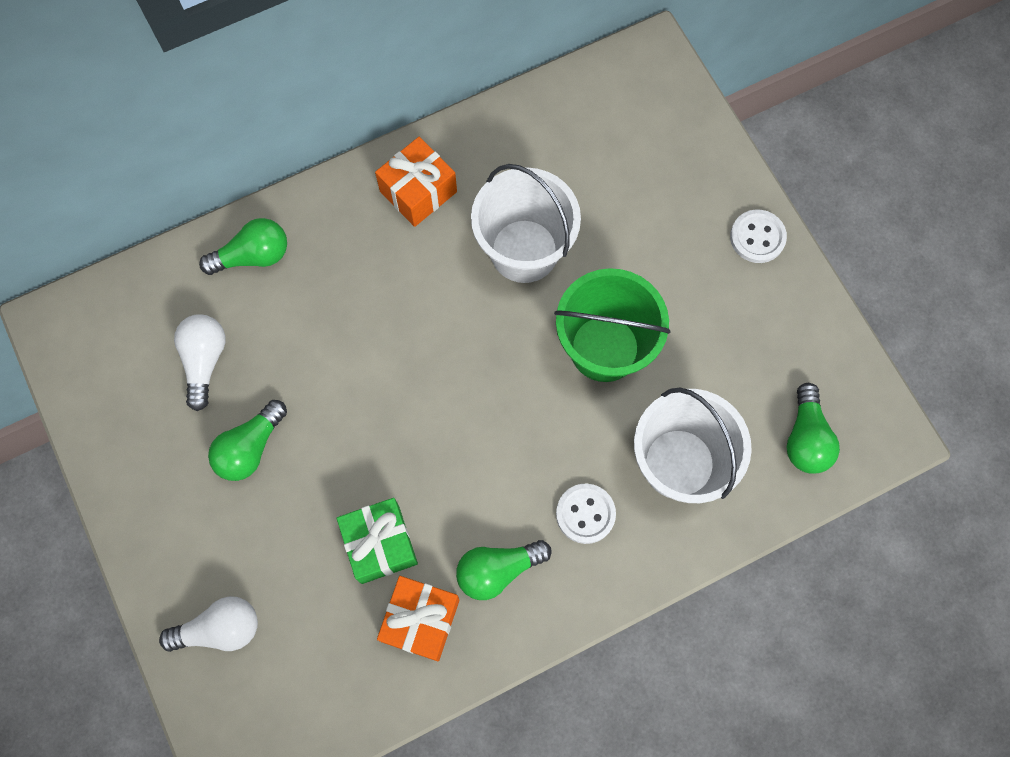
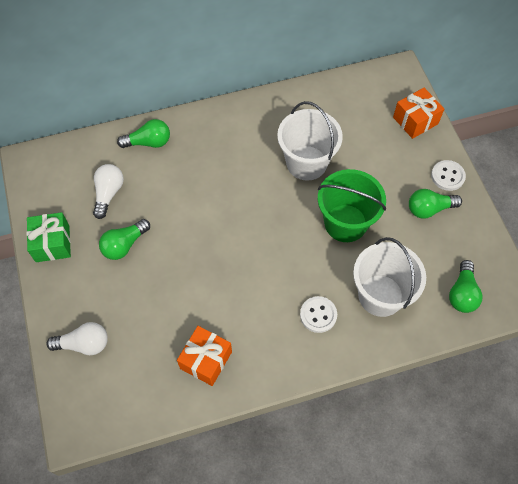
camera: 10 degrees right, 10 degrees down
green gift [337,498,418,584] -> green gift moved to [26,212,71,262]
orange gift [375,137,457,227] -> orange gift moved to [393,88,444,139]
green light bulb [456,540,552,600] -> green light bulb moved to [409,189,462,219]

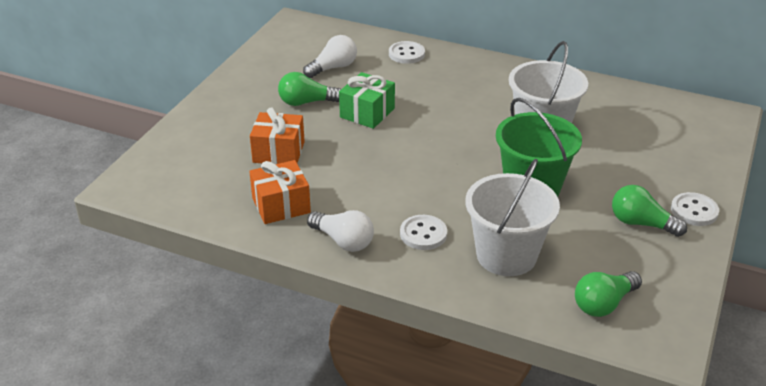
camera: 40 degrees right, 25 degrees down
green gift [26,212,71,262] -> green gift moved to [339,72,395,129]
white light bulb [46,322,108,355] -> white light bulb moved to [307,210,374,252]
green light bulb [117,119,170,148] -> white button [389,41,425,64]
orange gift [393,88,444,139] -> orange gift moved to [250,107,305,164]

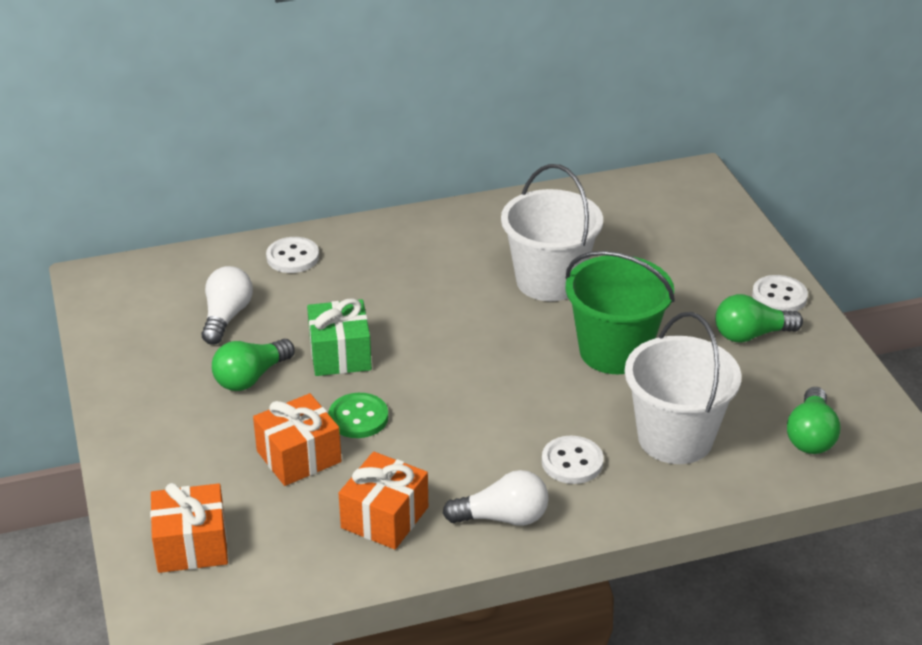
camera: 40 degrees left, 0 degrees up
none -> orange gift [150,483,228,573]
none -> green button [328,393,388,438]

